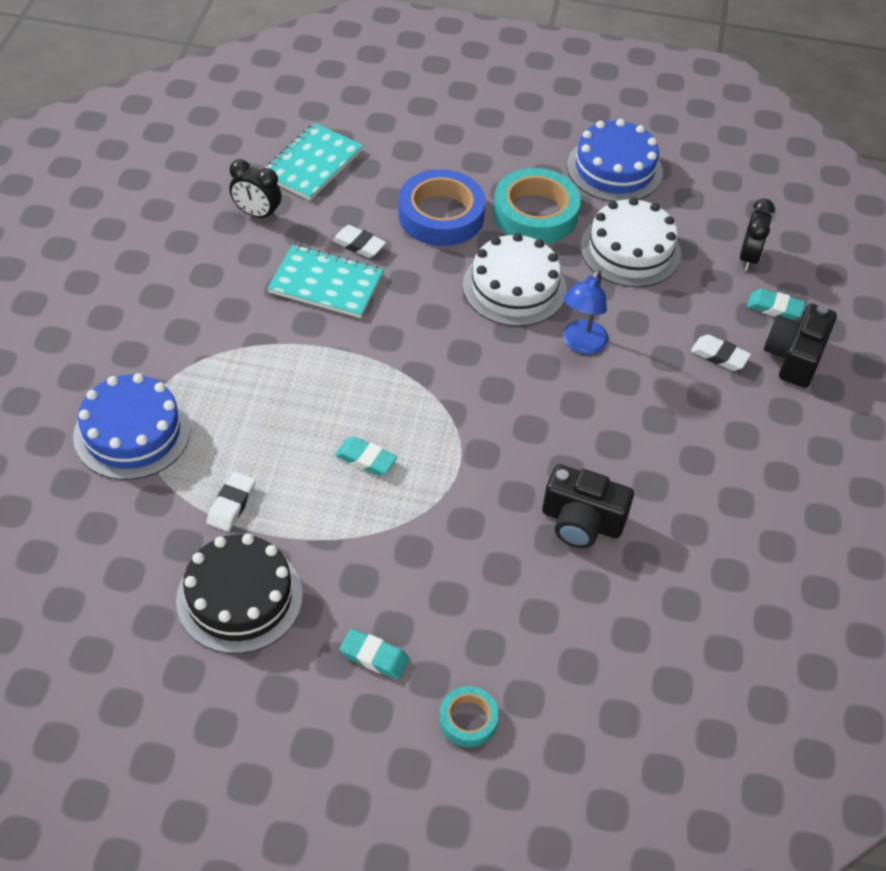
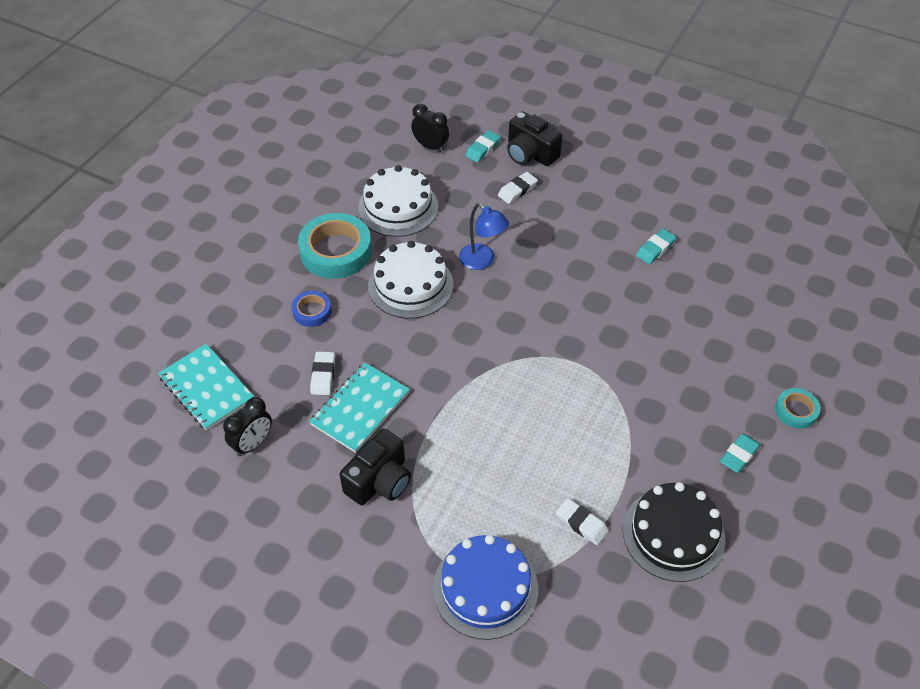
camera: 70 degrees left, 0 degrees up
white eraser [332,225,386,258] -> white eraser turned 45 degrees counterclockwise [310,351,335,395]
turquoise eraser [335,436,397,476] -> turquoise eraser moved to [636,229,676,264]
blue tape [398,169,486,246] -> blue tape [292,291,331,327], size x0.52
black camera [542,464,634,548] -> black camera moved to [340,429,411,505]
blue cake [567,119,663,201] -> none

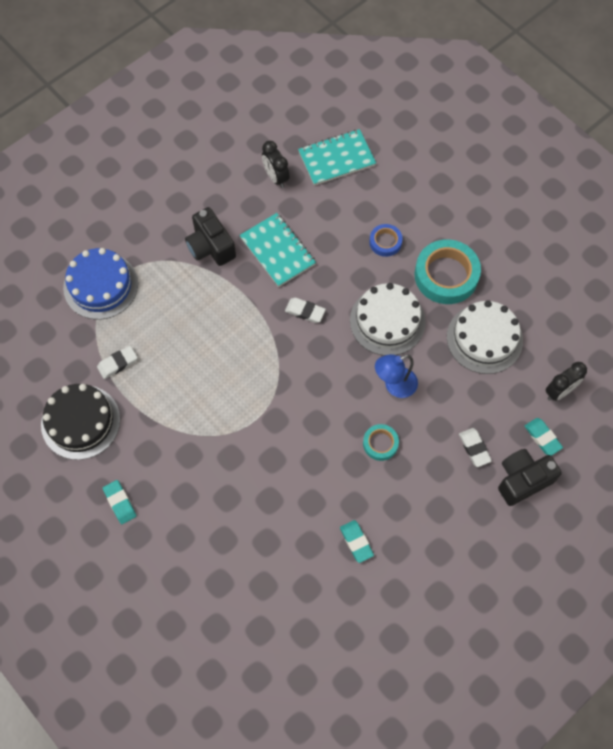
camera: 110 degrees right, 15 degrees up
white eraser [310,351,335,395] -> white eraser moved to [285,298,326,323]
turquoise tape [775,388,820,429] -> turquoise tape moved to [363,424,399,461]

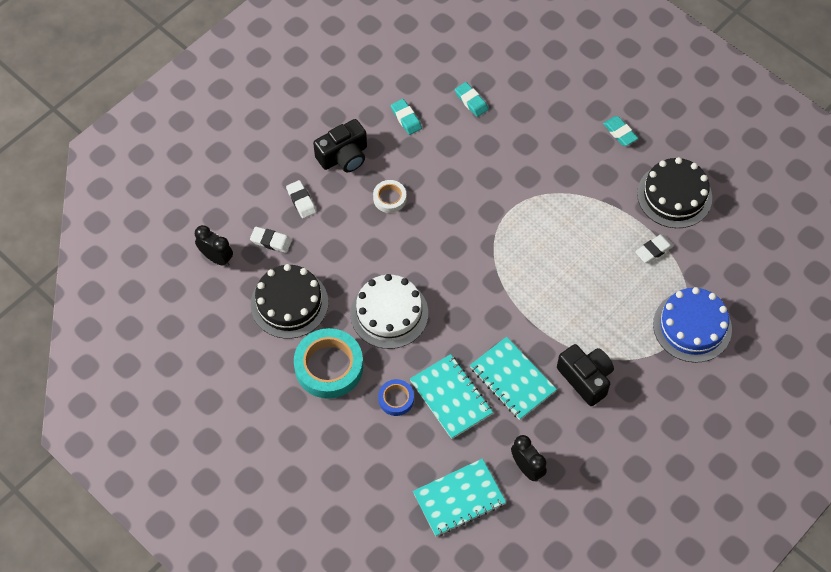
camera: 175 degrees right, 5 degrees down
white eraser [285,298,326,323] -> white eraser moved to [250,227,292,253]
turquoise tape [363,424,399,461] -> white tape [373,180,406,213]
blue lamp [375,354,418,398] -> none
white cake [447,300,523,374] -> black cake [251,264,328,339]
black camera [498,449,562,506] -> black camera moved to [313,119,367,172]
turquoise eraser [525,418,563,456] -> turquoise eraser moved to [455,82,488,117]
black clock [546,362,587,401] -> black clock turned 75 degrees clockwise [195,225,233,266]
none -> turquoise notebook [410,354,493,439]

